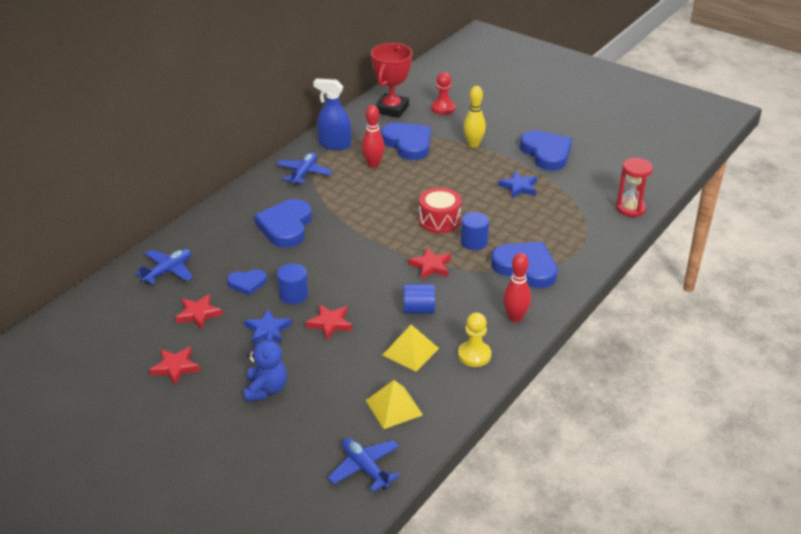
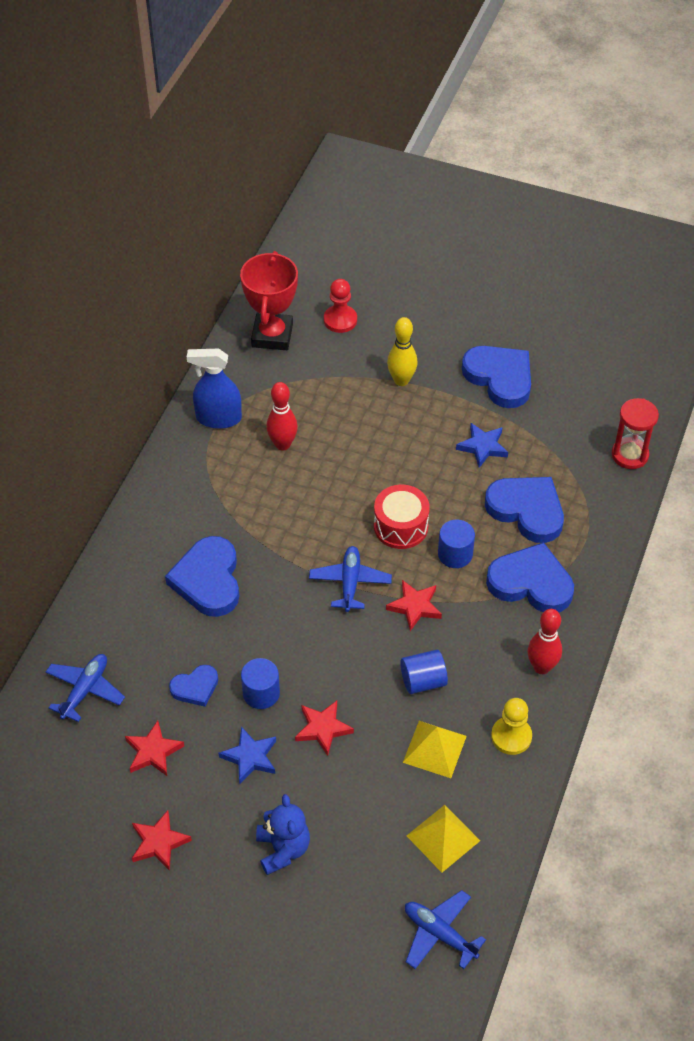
camera: 15 degrees left, 15 degrees up
blue plane [277,152,333,186] -> blue plane moved to [309,546,392,612]
blue heart [381,123,431,160] -> blue heart moved to [485,477,564,543]

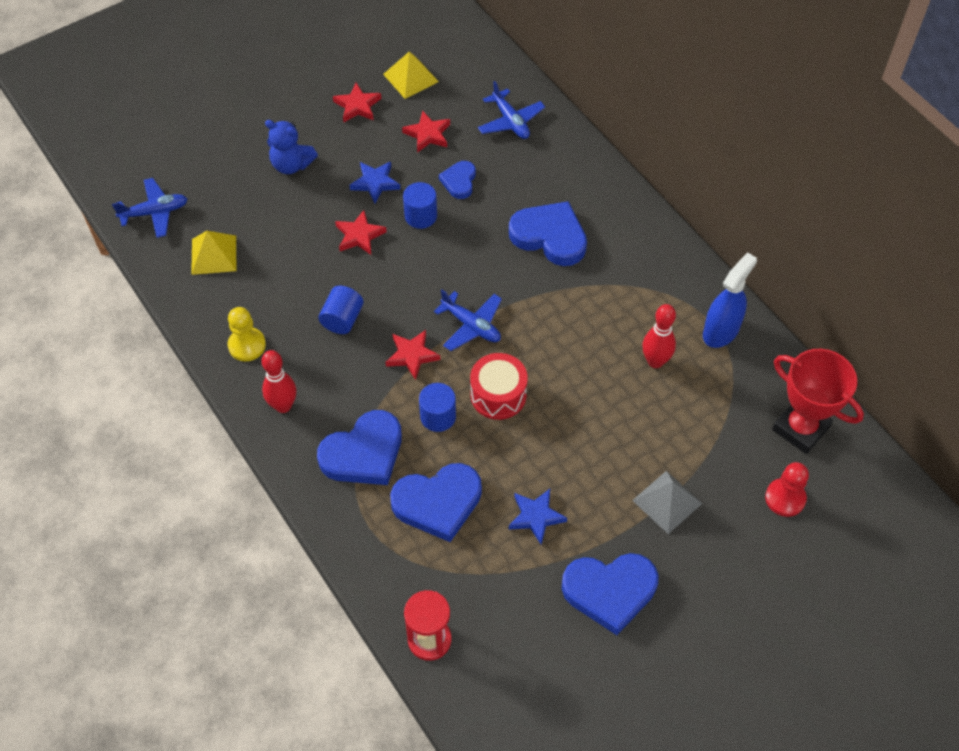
camera: 125 degrees right, 5 degrees up
yellow bowling pin [387,317,418,386] -> grey pyramid [632,471,703,534]
yellow pyramid [403,721,467,778] -> yellow pyramid moved to [383,52,439,99]

